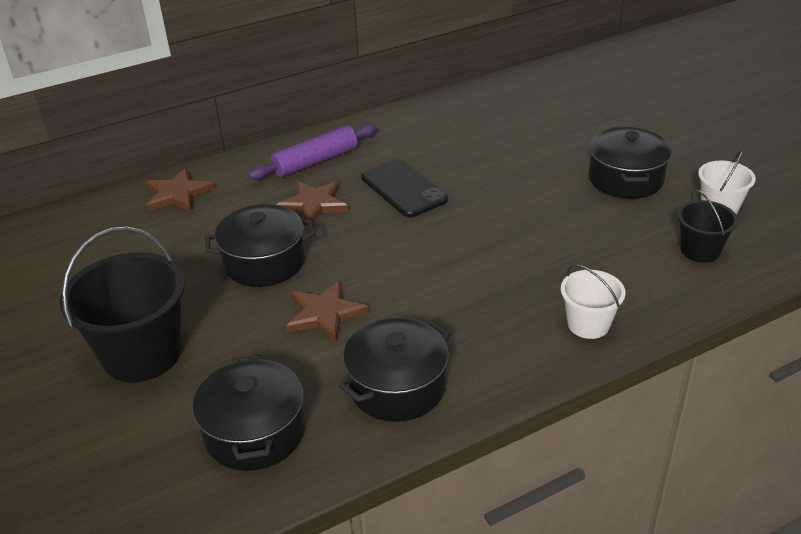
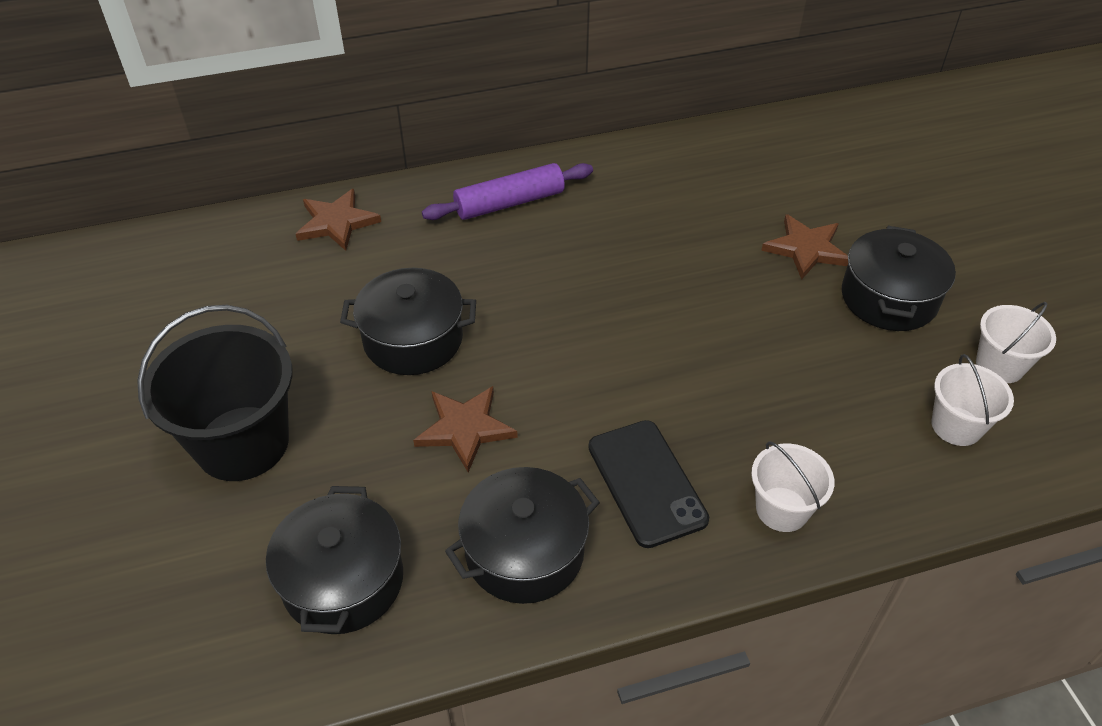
camera: 10 degrees right, 10 degrees up
brown star [276,181,348,227] -> brown star moved to [761,214,848,279]
black phone [361,159,448,218] -> black phone moved to [588,420,709,548]
black bucket [677,189,738,263] -> white bucket [931,354,1014,446]

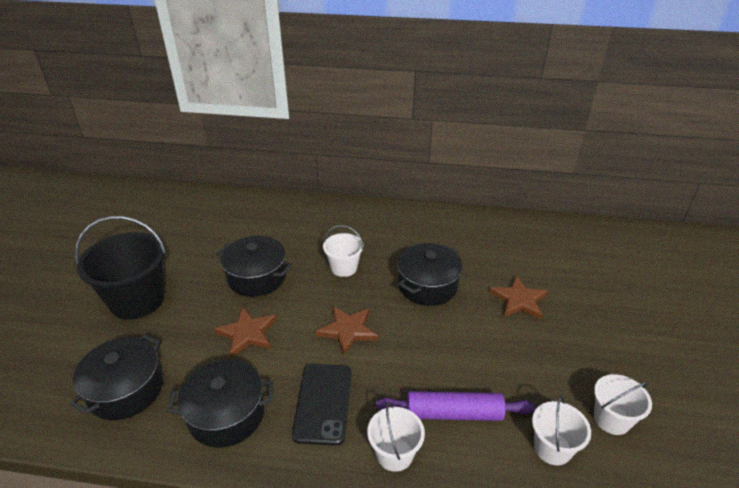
camera: 25 degrees right, 10 degrees down
brown star [296,189,381,251] -> brown star moved to [315,306,378,355]
purple rolling pin [422,163,593,220] -> purple rolling pin moved to [376,391,536,421]
black pot [842,226,956,331] -> black pot moved to [397,243,463,306]
none -> white bucket [323,225,363,277]

